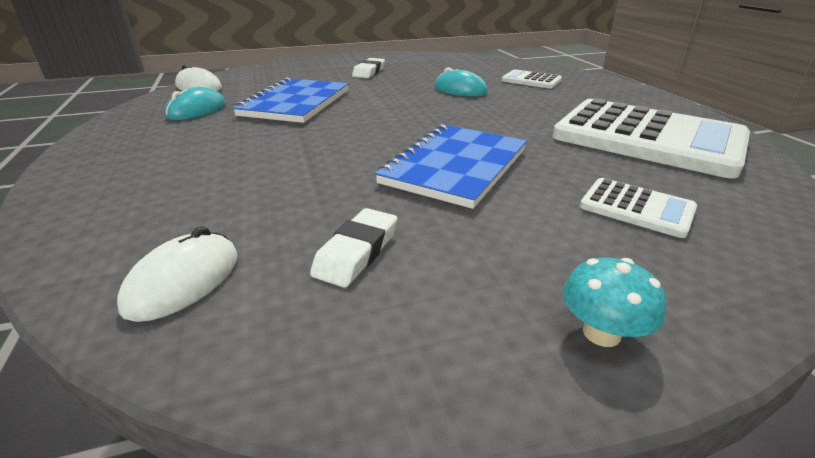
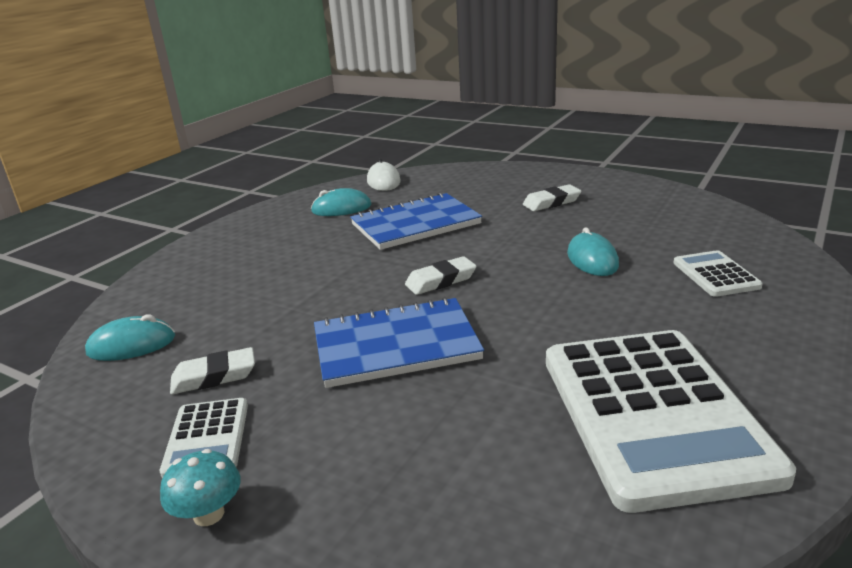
camera: 50 degrees right, 5 degrees down
white mouse [117,226,238,322] -> turquoise mouse [85,314,175,361]
white calculator [580,178,697,238] -> white calculator moved to [160,398,248,478]
none -> white eraser [405,256,477,295]

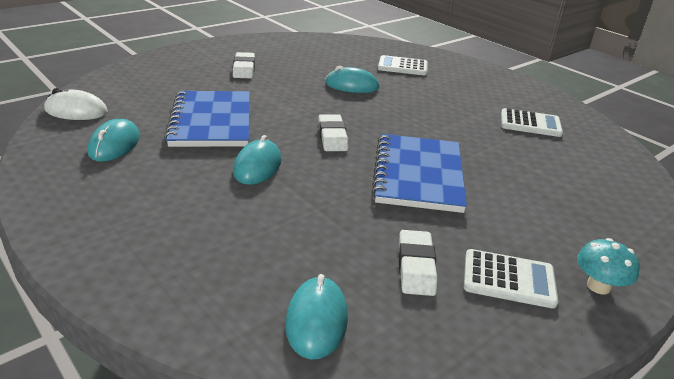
camera: 75 degrees left, 5 degrees up
white calculator [546,330,796,513] -> white calculator [501,108,563,137], size x0.45
none -> turquoise mouse [233,135,282,185]

